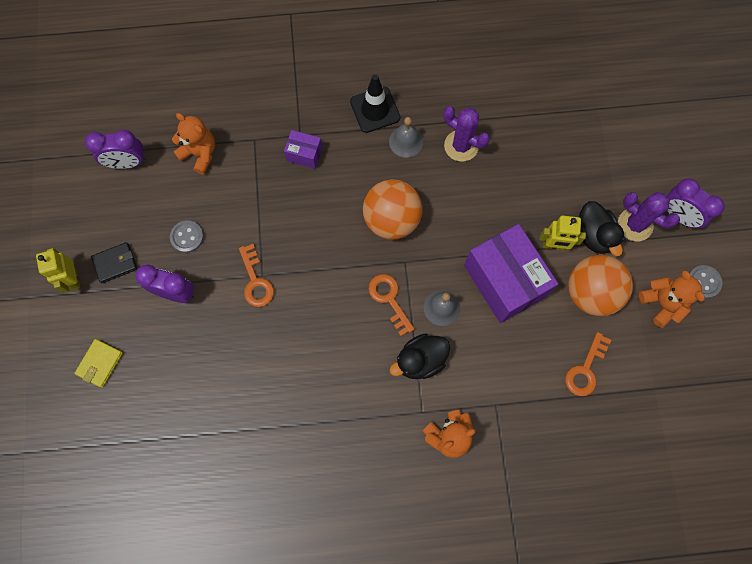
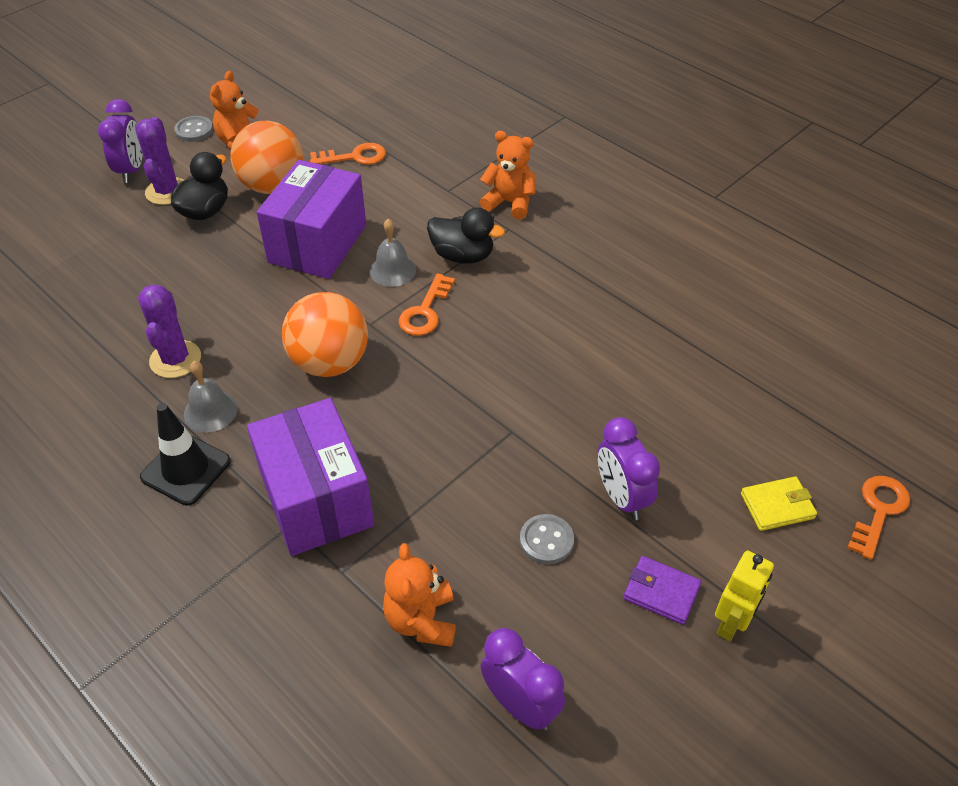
camera: 130 degrees left, 25 degrees down
black wallet [91,242,137,283] -> purple wallet [623,556,702,625]
orange key [239,244,274,307] -> orange key moved to [848,476,910,560]
purple box [284,130,323,169] -> purple box [247,398,374,556], size x2.15
yellow robot [540,216,586,251] -> none

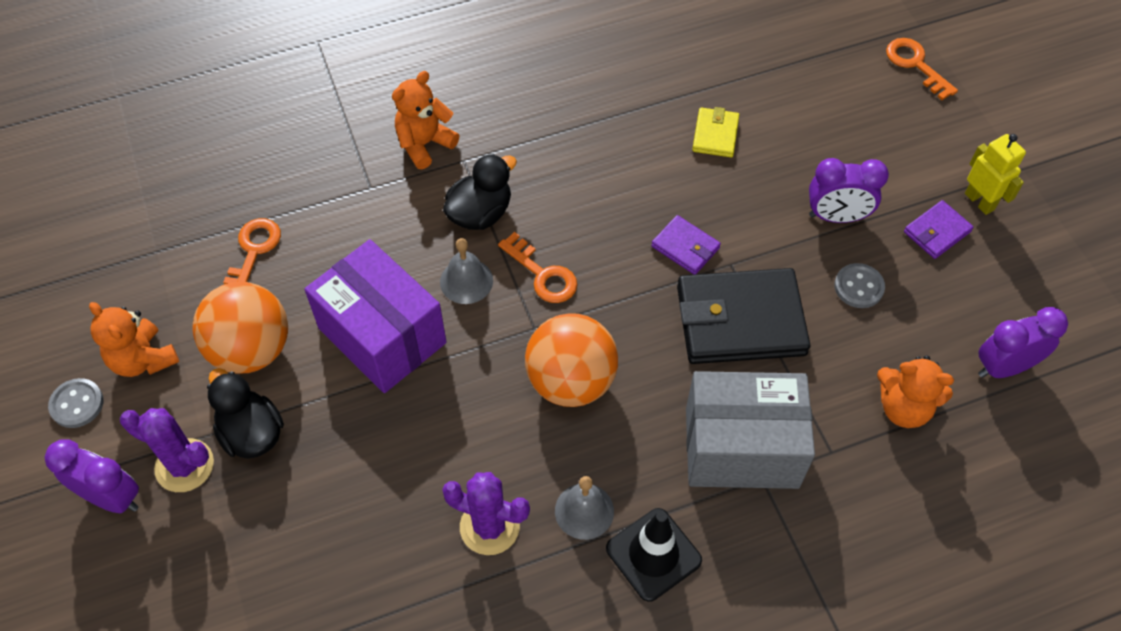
camera: 65 degrees left, 10 degrees up
purple box [247,398,374,556] -> grey box [686,371,815,489]
yellow wallet [741,476,817,531] -> yellow wallet moved to [692,107,739,157]
none -> purple wallet [652,215,721,275]
none -> black wallet [677,268,811,364]

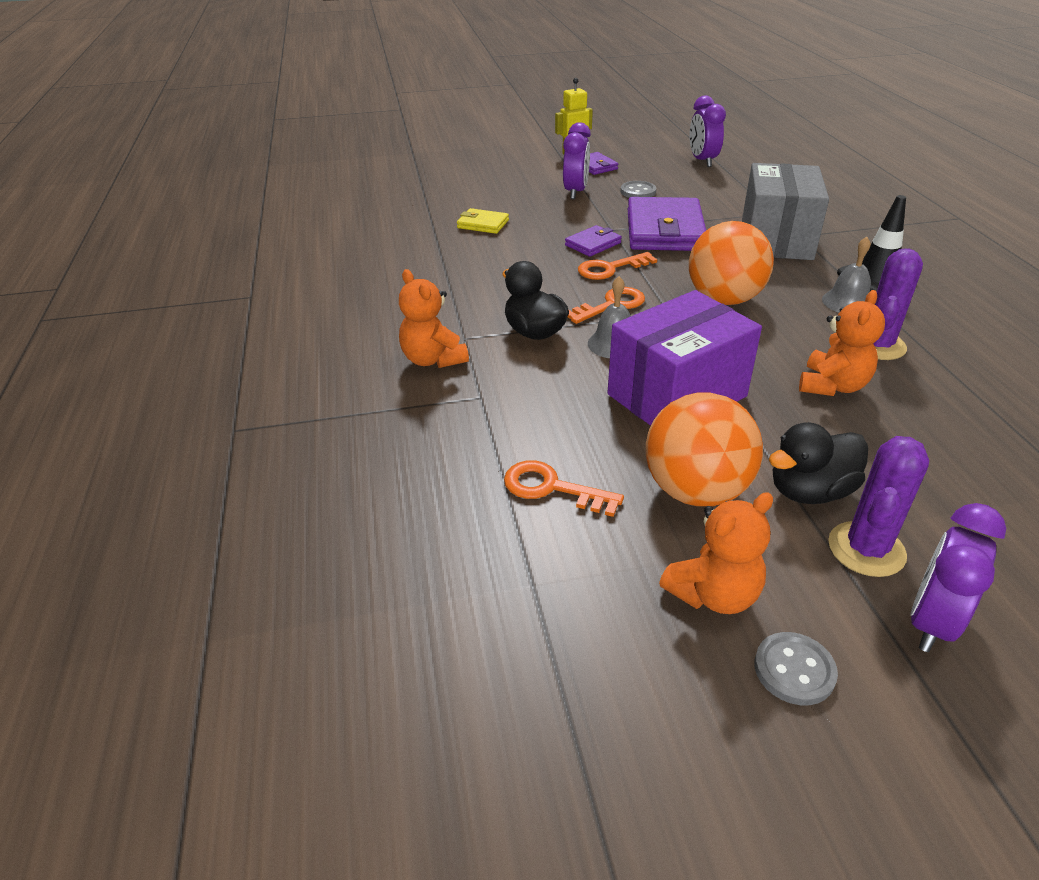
camera: 80 degrees left, 20 degrees down
black wallet [677,268,811,364] -> purple wallet [628,197,706,251]
orange teddy bear [877,355,954,428] -> orange teddy bear moved to [799,290,885,396]
orange key [886,38,958,100] -> orange key moved to [578,252,657,280]

